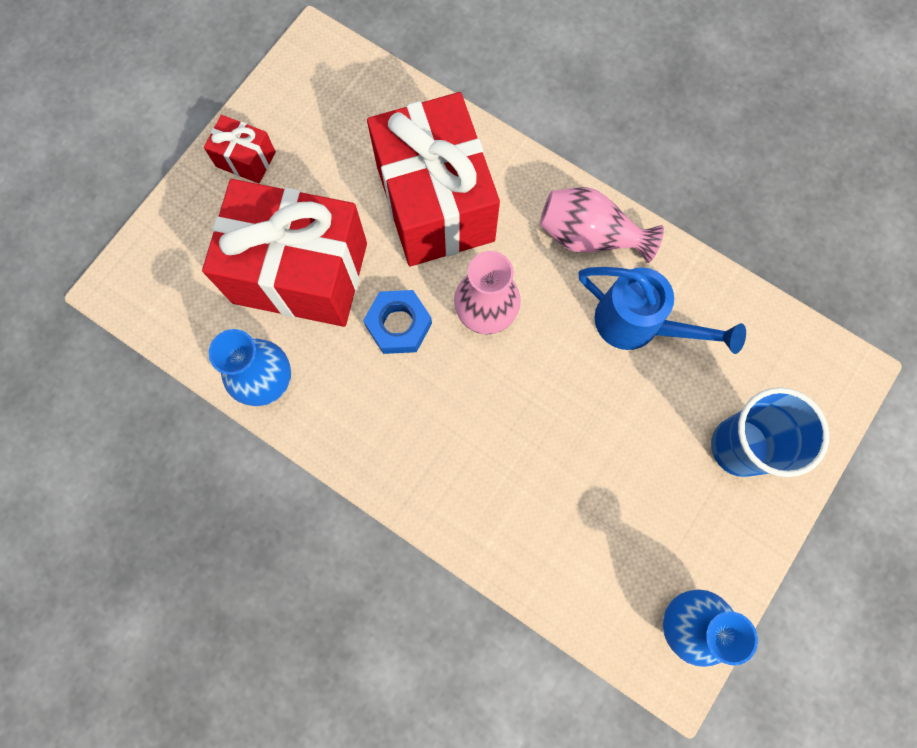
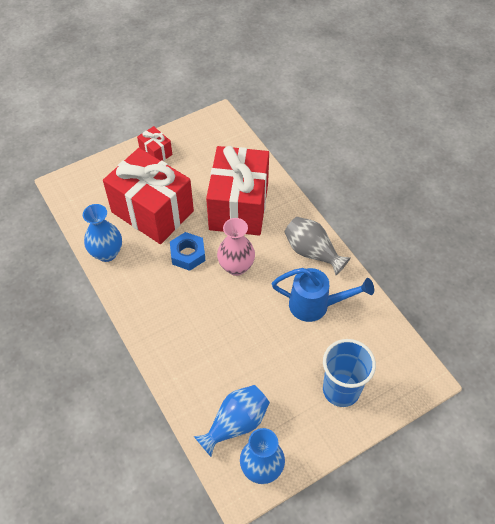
camera: 25 degrees right, 20 degrees down
pink vase [540,187,664,263] -> grey vase [284,217,351,275]
blue watering can [578,267,746,354] -> blue watering can turned 45 degrees counterclockwise [272,268,374,322]
none -> blue vase [194,385,270,457]

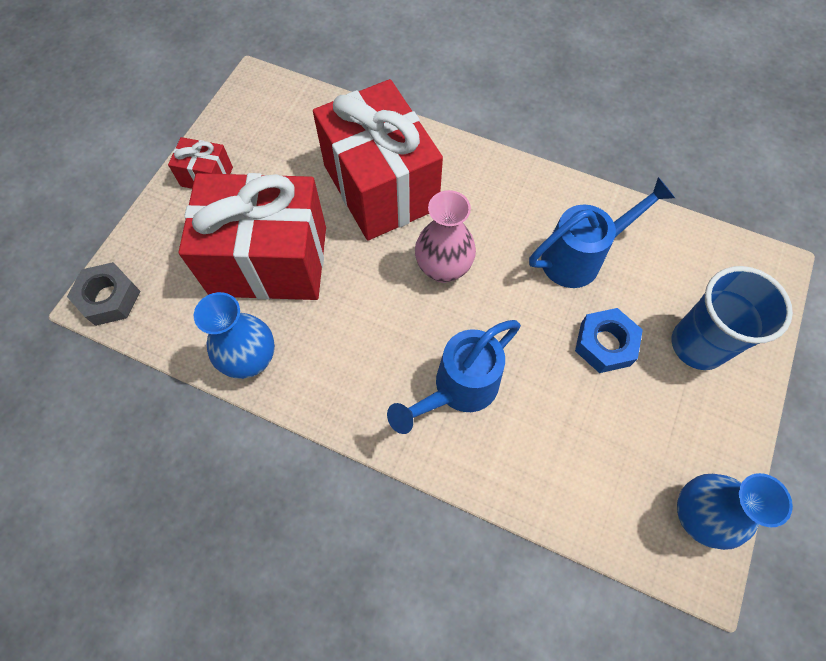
camera: 35 degrees left, 10 degrees up
blue nut [170,232,205,271] -> blue nut moved to [575,308,643,373]
blue vase [194,385,270,457] -> none
grey vase [284,217,351,275] -> none
none -> grey nut [67,262,140,326]
none -> blue watering can [387,320,521,434]

